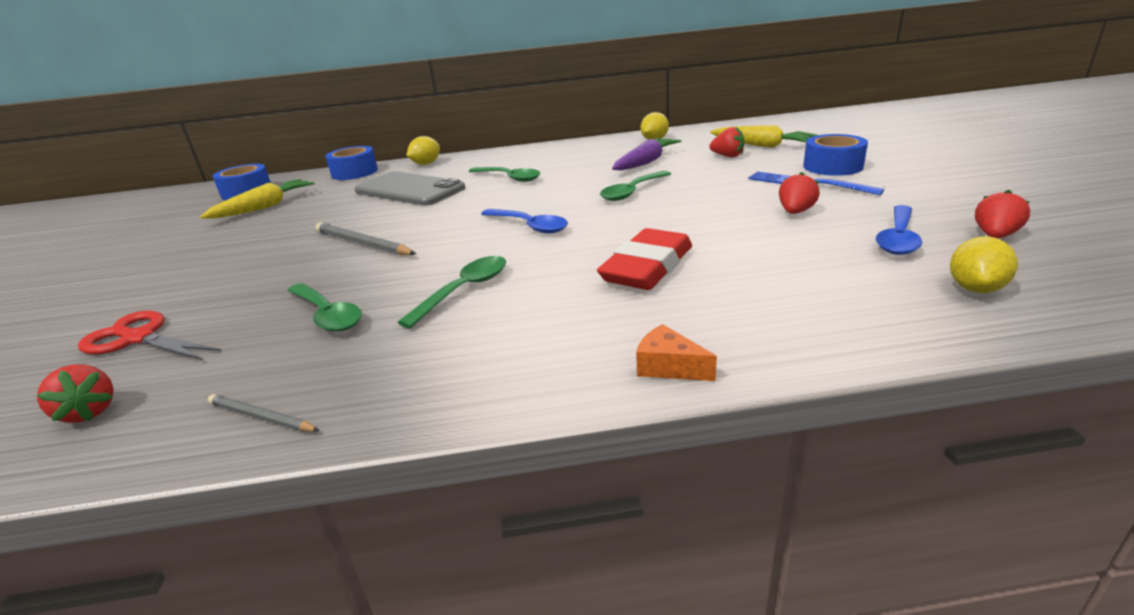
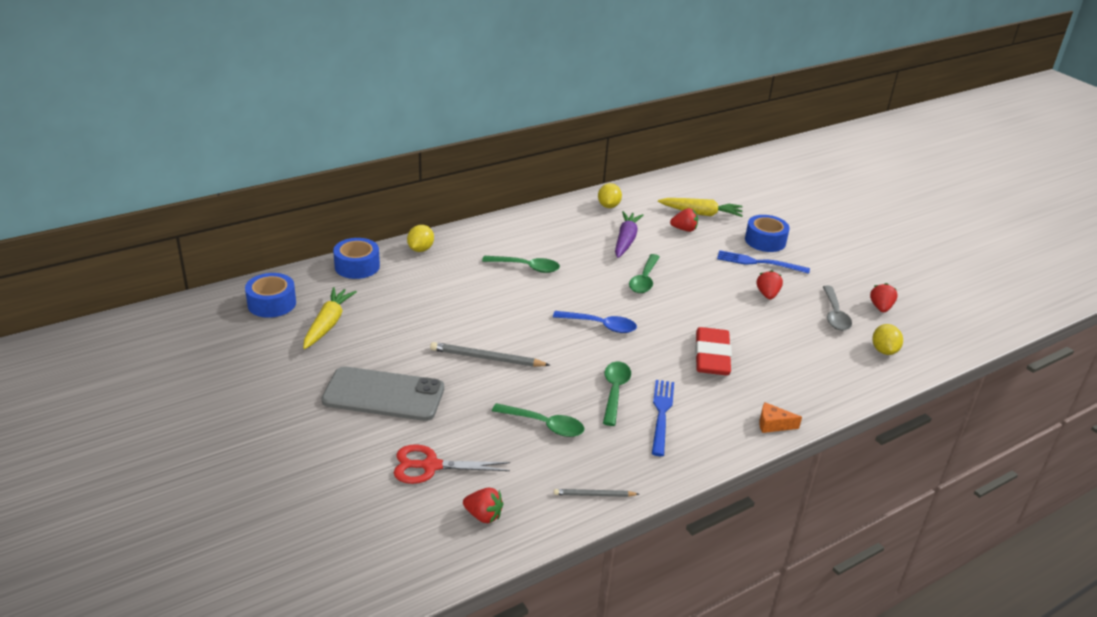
camera: 30 degrees left, 5 degrees up
grey phone [355,171,465,206] -> grey phone moved to [321,366,444,421]
blue spoon [876,205,923,255] -> grey spoon [823,285,852,331]
none -> blue fork [652,380,674,456]

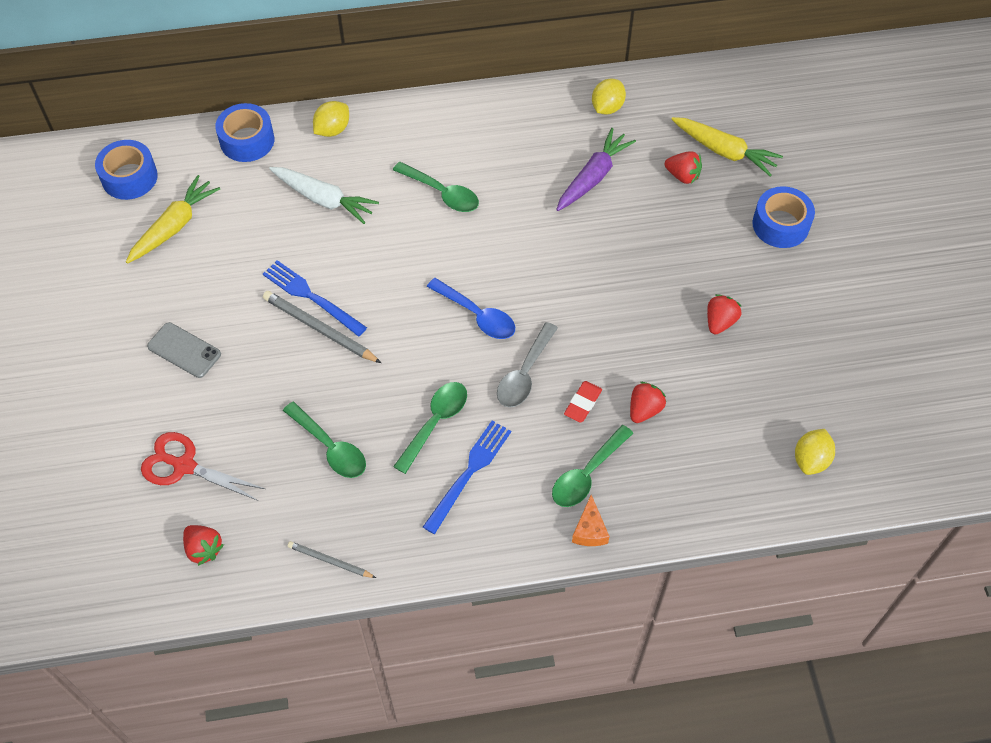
camera: 25 degrees right, 25 degrees up
grey phone [321,366,444,421] -> grey phone [147,322,221,378], size x0.54
green spoon [629,254,660,293] -> green spoon moved to [552,425,633,507]
red eraser [695,327,732,375] -> red eraser [564,381,602,423], size x0.49
blue fork [717,250,810,274] -> blue fork moved to [263,260,367,337]
orange cheese [759,402,802,433] -> orange cheese turned 120 degrees counterclockwise [572,495,610,546]
grey spoon [823,285,852,331] -> grey spoon moved to [497,322,558,407]
red strawberry [870,283,898,312] -> red strawberry moved to [630,382,666,423]
none -> white carrot [269,167,379,224]

